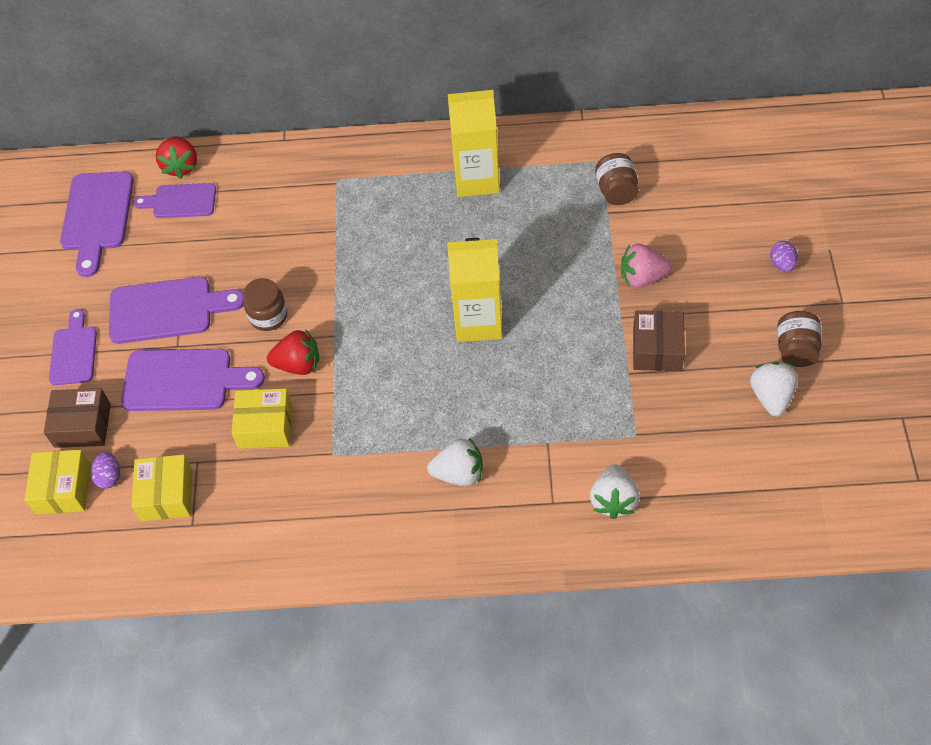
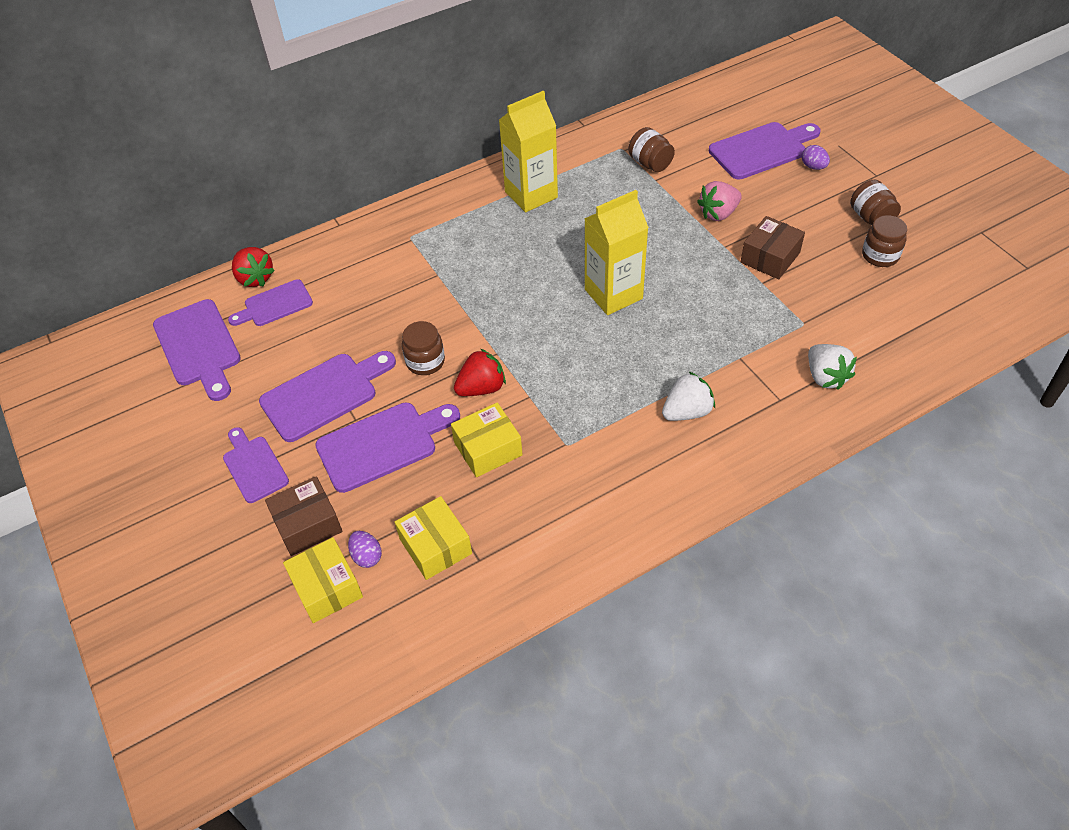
camera: 30 degrees left, 5 degrees down
brown box [633,310,685,371] -> brown box turned 60 degrees clockwise [741,216,805,279]
white strawberry [750,362,798,416] -> brown jar [862,215,907,267]
none -> purple cutting board [709,122,820,179]

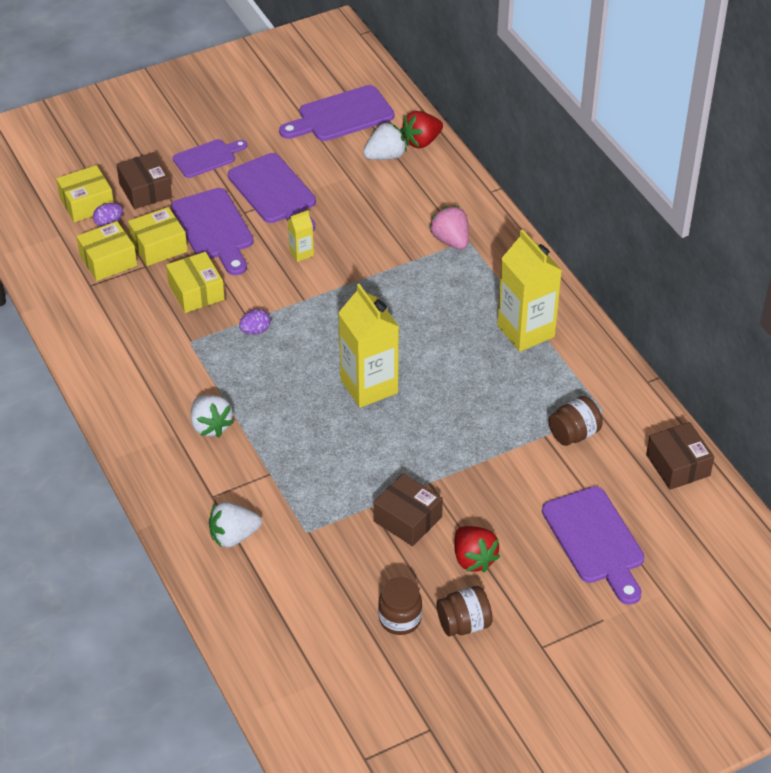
camera: 90 degrees right, 5 degrees down
purple cutting board [228,279,313,326] -> white strawberry [363,122,407,160]
brown jar [402,321,445,375] -> yellow carton [288,210,314,262]
red strawberry [454,349,506,396] -> red strawberry moved to [454,526,501,573]
pink strawberry [697,181,742,221] -> pink strawberry moved to [429,206,469,250]
purple egg [802,145,830,170] -> purple egg moved to [239,309,271,335]
none -> yellow box [128,207,188,266]
none -> brown box [646,422,714,490]

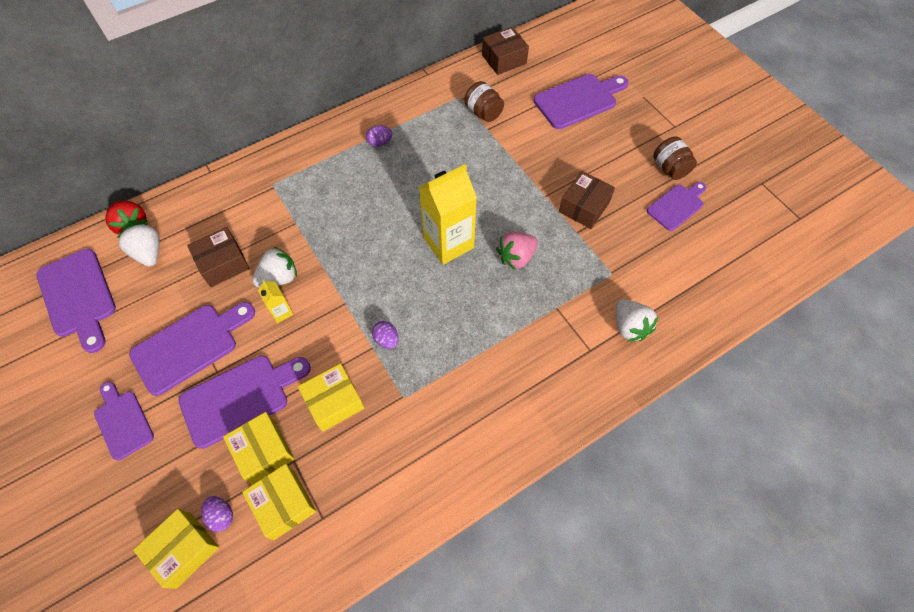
camera: 95 degrees left, 15 degrees up
yellow box [56,165,114,222] -> yellow box turned 75 degrees clockwise [133,509,219,589]
brown box [116,152,172,209] -> brown box moved to [187,227,250,287]
white strawberry [191,394,234,437] -> white strawberry moved to [252,247,297,287]
brown jar [378,578,422,635] -> purple cutting board [647,182,706,231]
pink strawberry [429,206,469,250] -> pink strawberry moved to [496,232,538,270]
red strawberry [454,526,501,573] -> none
yellow carton [497,229,562,352] -> purple egg [366,125,392,147]

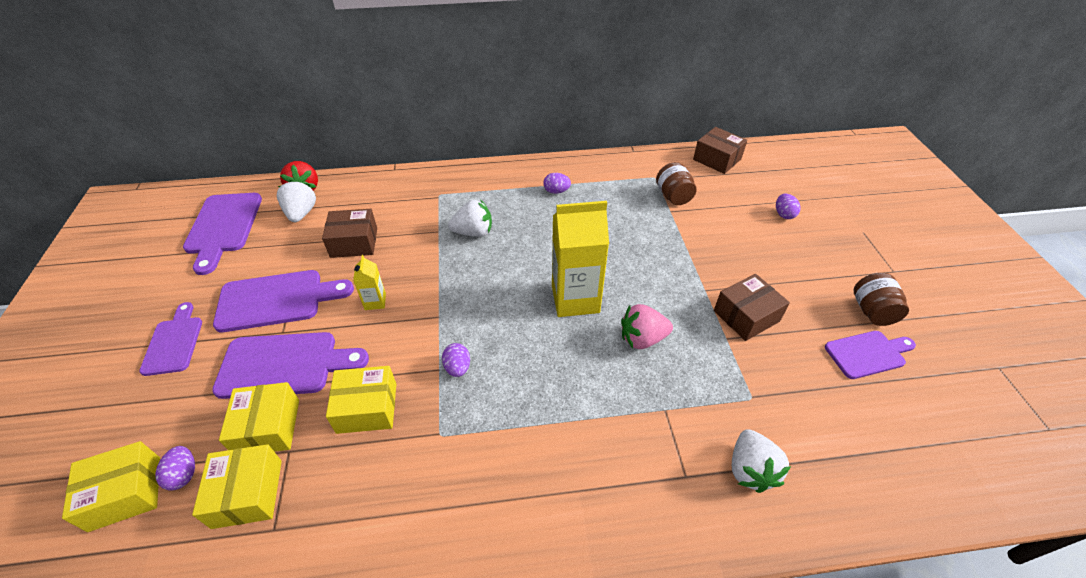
camera: 25 degrees right, 15 degrees down
white strawberry [252,247,297,287] -> white strawberry moved to [448,200,492,237]
brown box [482,27,529,75] -> brown box turned 45 degrees clockwise [693,127,747,174]
purple cutting board [534,74,629,129] -> purple egg [776,194,801,219]

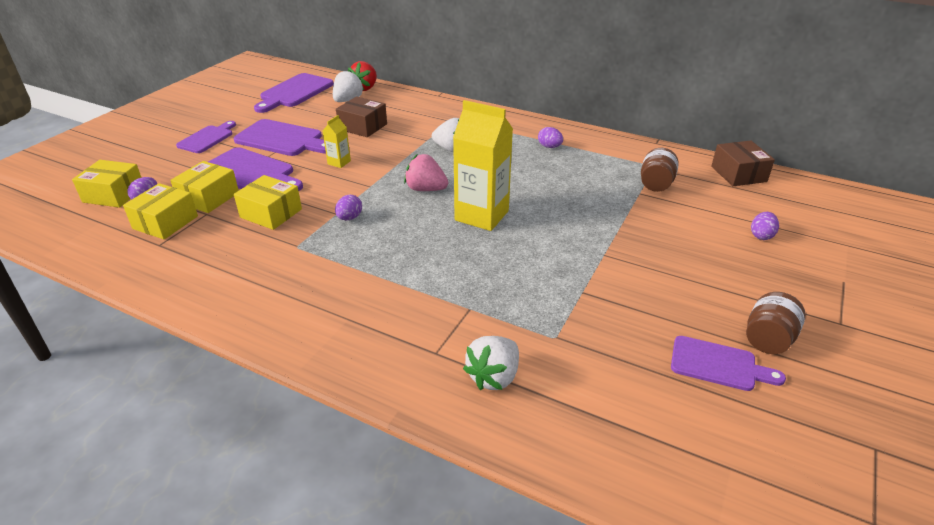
camera: 35 degrees right, 10 degrees down
pink strawberry [621,304,673,349] -> pink strawberry moved to [404,154,448,191]
brown box [714,274,790,341] -> none

